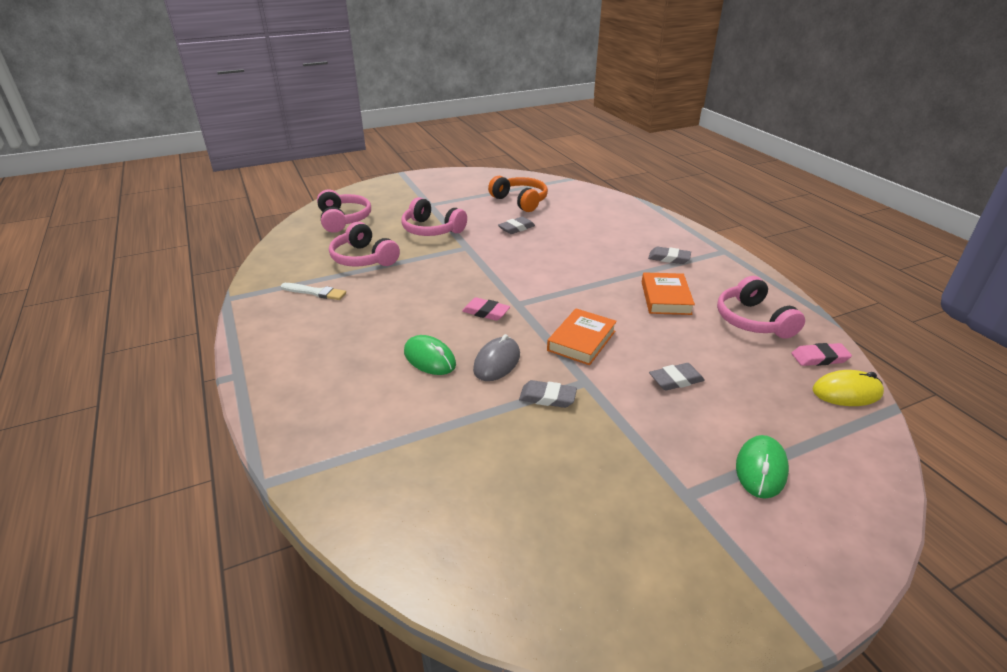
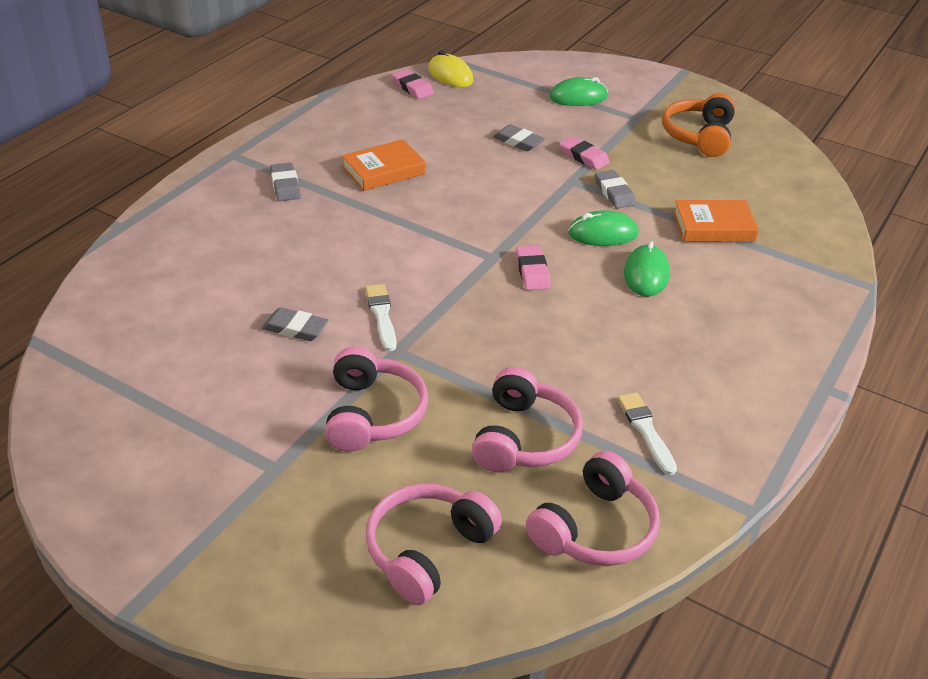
camera: 125 degrees left, 5 degrees up
grey mouse [473,334,520,381] -> green mouse [568,210,639,246]
orange headphones [488,176,548,212] -> orange headphones moved to [662,93,735,157]
orange book [547,308,617,365] -> orange book moved to [673,200,759,242]
pink headphones [717,276,805,339] -> pink headphones moved to [526,451,660,566]
none -> white brush [365,284,396,351]
none -> pink eraser [559,136,610,170]

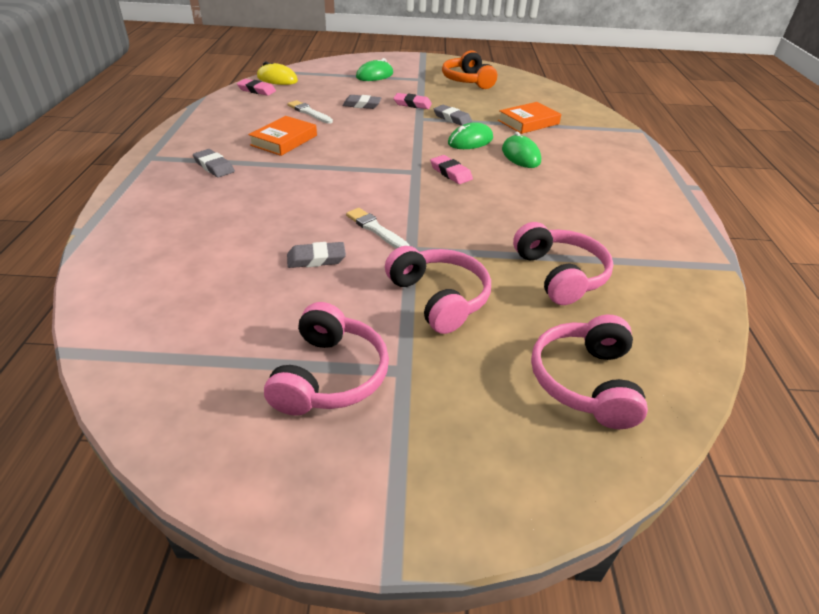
camera: 30 degrees left, 0 degrees up
pink headphones [526,451,660,566] -> pink headphones moved to [264,302,389,416]
white brush [618,392,677,475] -> white brush moved to [287,100,333,124]

